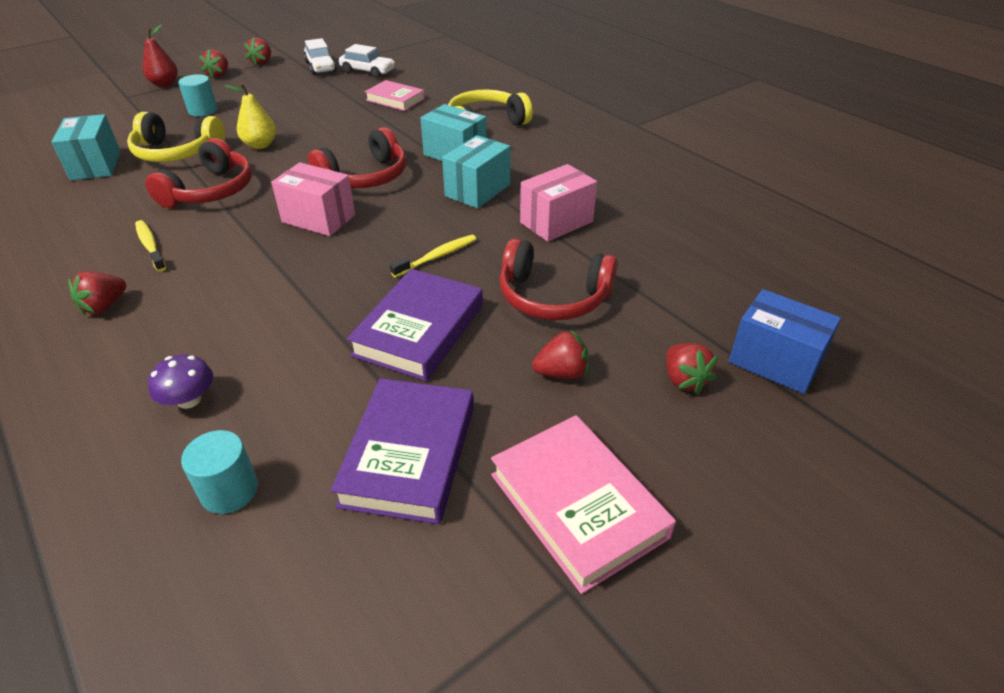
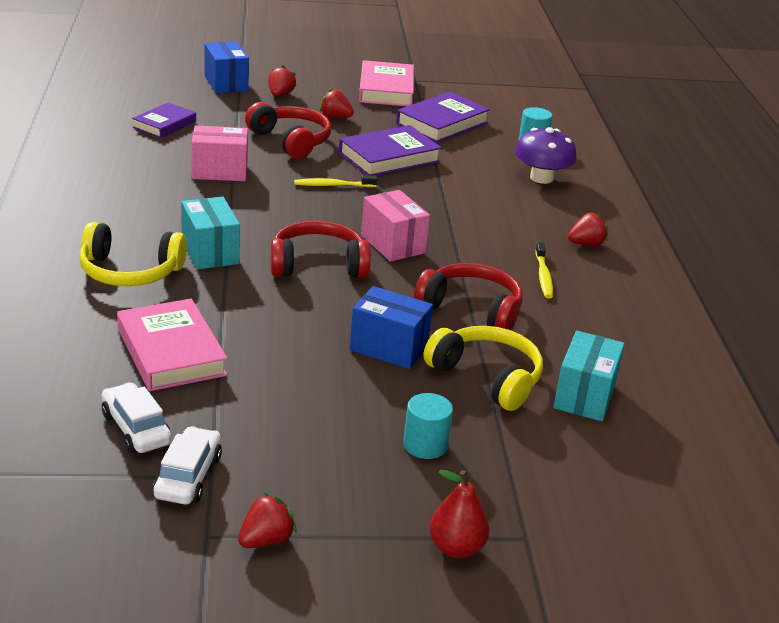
camera: 150 degrees left, 10 degrees down
red headphones [145,138,252,208] -> red headphones turned 60 degrees clockwise [414,263,523,330]
purple mushroom [148,354,213,409] -> purple mushroom [515,127,577,184], size x1.64
red strawberry [199,49,228,78] -> none
yellow pear [224,84,276,149] -> blue box [350,286,433,369]
pink book [365,80,425,111] -> pink book [117,299,227,391], size x1.55
turquoise box [442,135,510,208] -> none
none -> purple book [132,102,196,138]

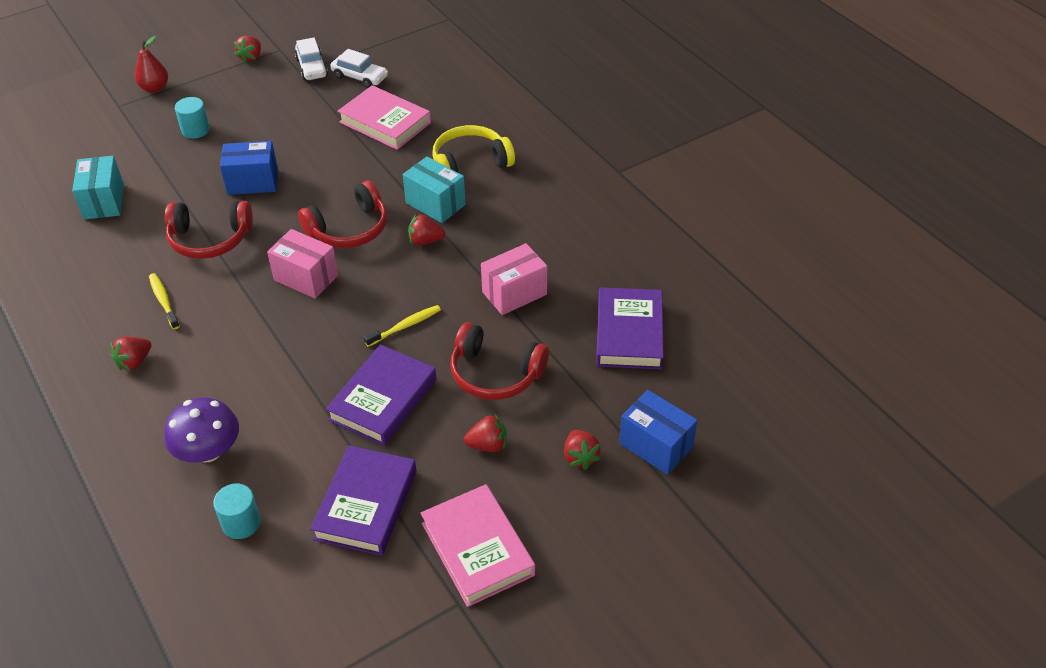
camera: 155 degrees right, 15 degrees up
purple book [132,102,196,138] -> purple book [596,287,664,369], size x1.55
yellow headphones [424,326,543,411] -> none
none -> red strawberry [408,214,445,245]

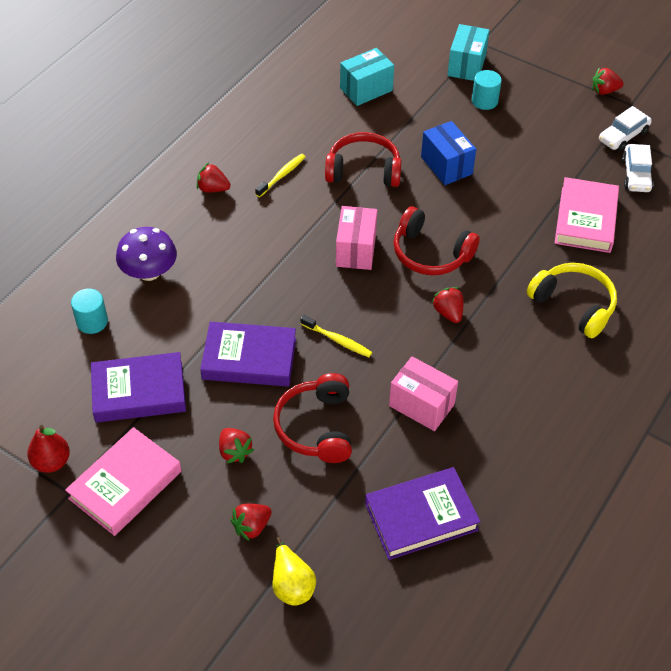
camera: 65 degrees right, 5 degrees up
red pear [135,36,168,93] -> red pear moved to [27,425,70,473]
red headphones [165,201,253,259] -> red headphones turned 120 degrees clockwise [325,132,402,187]
turquoise box [403,156,466,223] -> turquoise box moved to [448,24,490,81]
blue box [619,390,697,475] -> yellow pear [272,537,316,606]

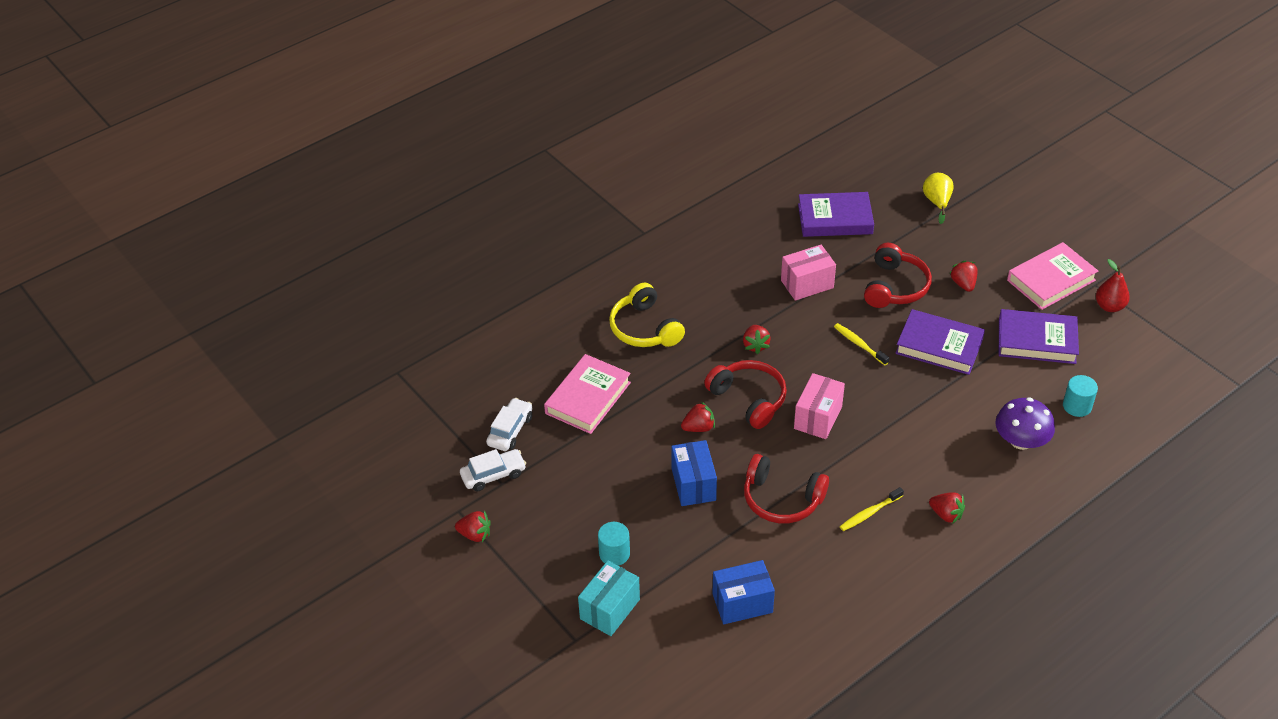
camera: 160 degrees left, 5 degrees down
red strawberry [231,504,272,541] -> red strawberry moved to [681,402,715,432]
turquoise box [340,48,394,106] -> blue box [713,560,775,624]
pink box [389,356,458,431] -> pink box turned 75 degrees counterclockwise [781,245,836,301]

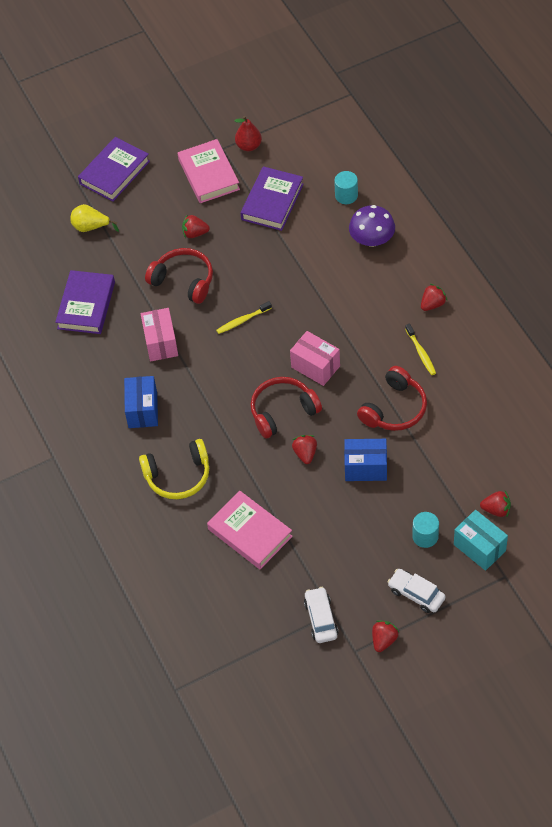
camera: 75 degrees left, 10 degrees up
white car [486,398,532,451] -> white car moved to [388,569,446,613]
blue box [713,560,775,624] -> blue box moved to [124,376,158,428]
red strawberry [743,325,771,354] -> red strawberry moved to [480,491,511,517]
purple book [895,309,985,375] -> purple book moved to [78,137,150,202]

